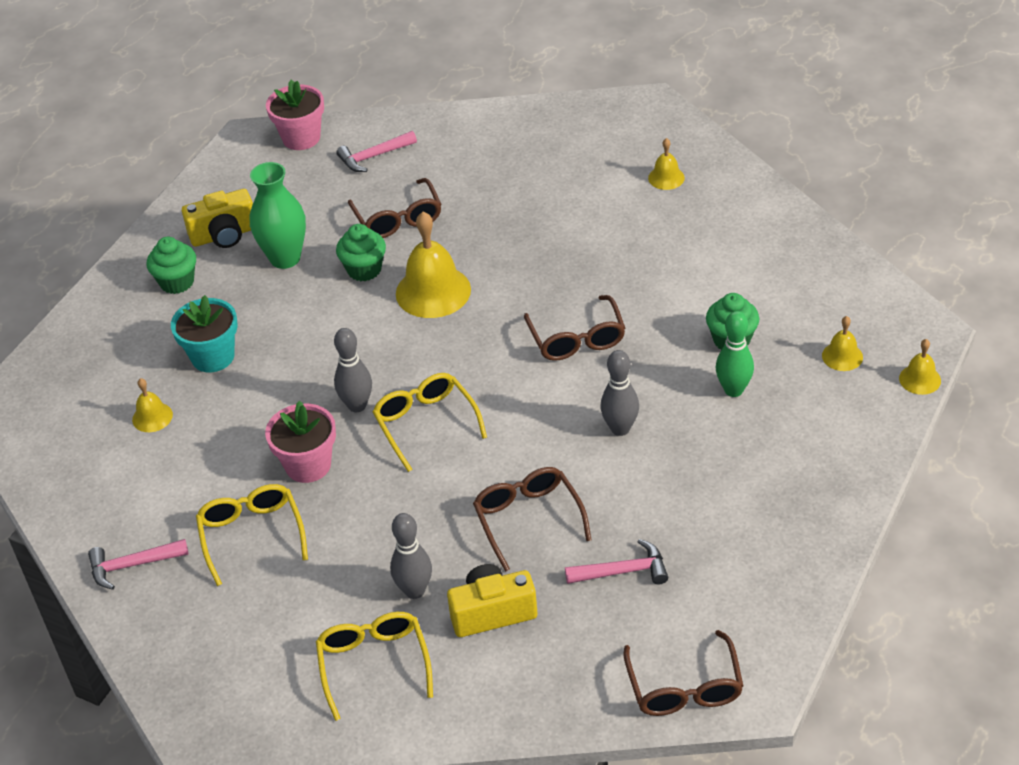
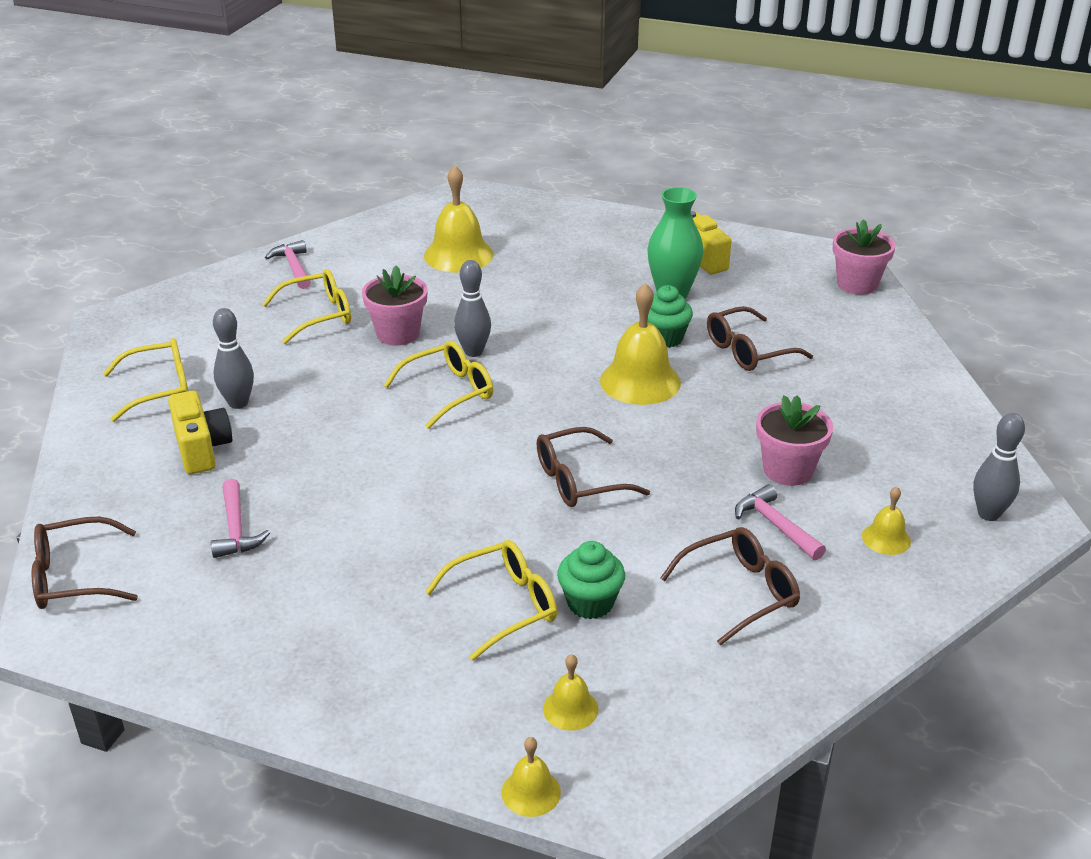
camera: 80 degrees right, 10 degrees down
yellow bell [132,378,173,432] -> yellow bell [424,165,494,272], size x1.97
green cupcake [147,237,196,294] -> none
turquoise flower pot [171,295,238,372] -> none
pink hammer [336,131,417,172] -> pink hammer moved to [735,484,826,560]
brown glasses [473,467,592,572] -> brown glasses moved to [660,527,800,645]
grey bowling pin [600,350,639,436] -> grey bowling pin moved to [973,413,1025,521]
green bowling pin [716,311,754,397] -> yellow glasses [425,540,557,661]
none -> pink flower pot [756,395,833,486]

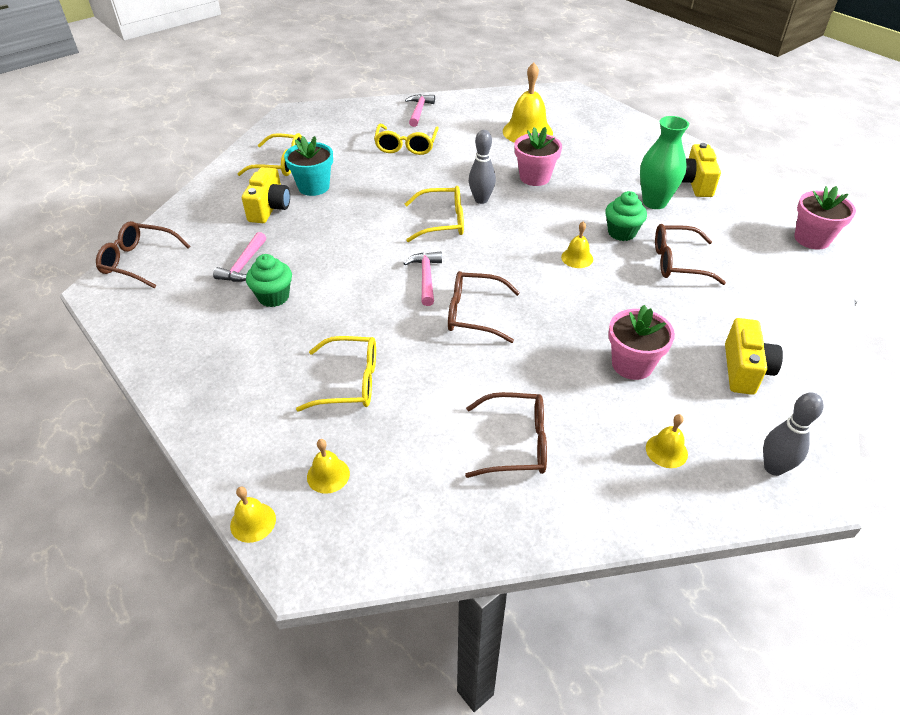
camera: 30 degrees right, 10 degrees up
grey bowling pin [213,308,254,409] -> turquoise flower pot [284,136,333,196]
yellow glasses [262,269,351,344] -> yellow glasses turned 90 degrees clockwise [374,124,439,155]
pink flower pot [362,265,428,345] -> pink flower pot moved to [515,127,562,186]
green cupcake [557,541,625,619] -> green cupcake moved to [246,254,292,307]
yellow bell [600,283,681,405] -> yellow bell [561,221,593,268], size x0.51
pink hammer [735,484,826,560] -> pink hammer moved to [403,251,442,306]
none -> yellow camera [725,318,783,395]

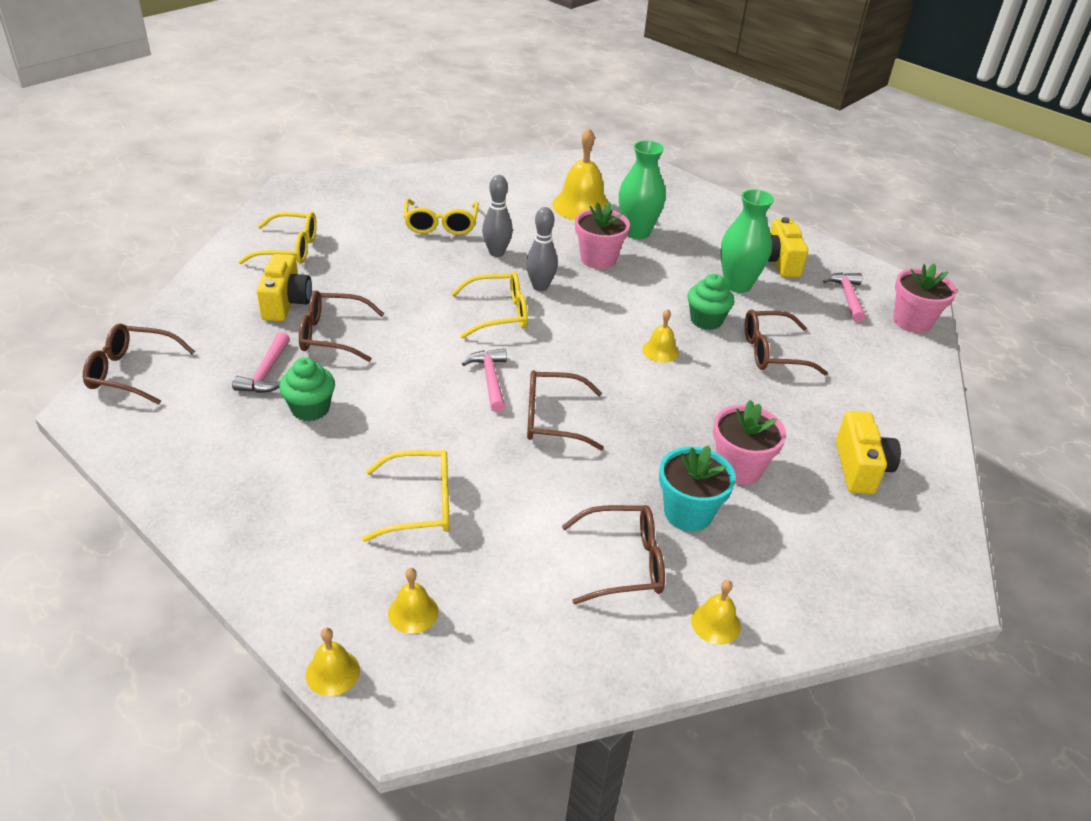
camera: 10 degrees left, 5 degrees down
turquoise flower pot [284,136,333,196] -> turquoise flower pot moved to [659,445,736,531]
pink hammer [405,94,435,127] -> pink hammer moved to [823,272,865,322]
yellow bell [646,414,688,468] -> yellow bell moved to [691,580,741,645]
grey bowling pin [763,392,824,476] -> grey bowling pin moved to [482,175,513,257]
none -> brown glasses [299,290,384,362]
none -> green vase [619,140,666,239]

